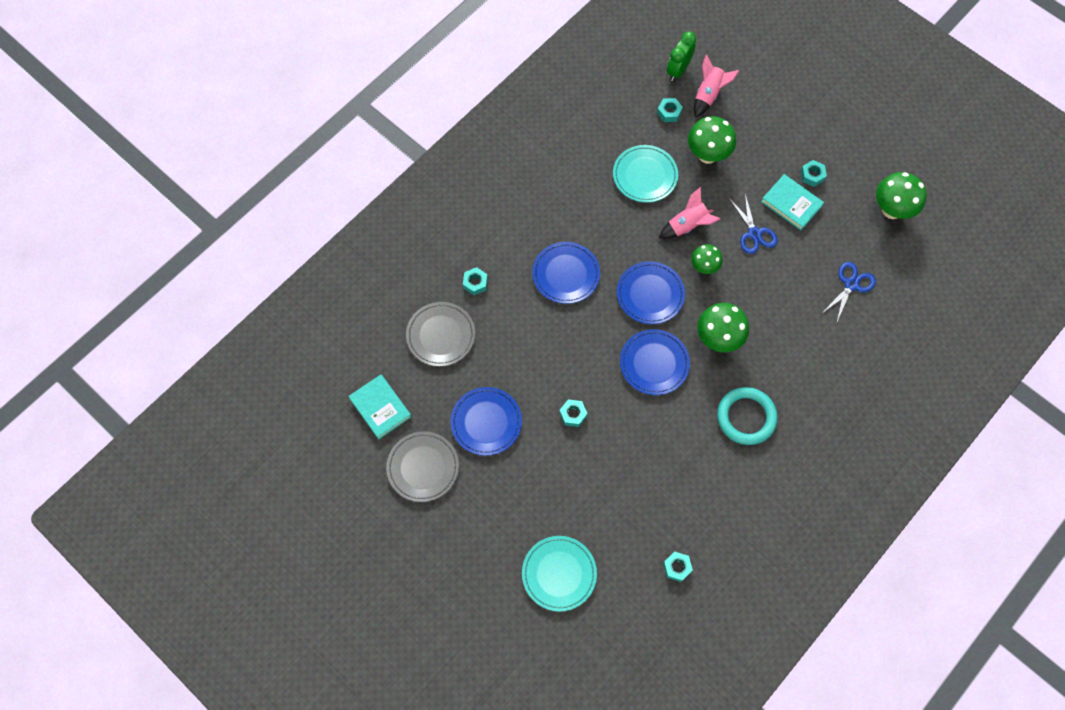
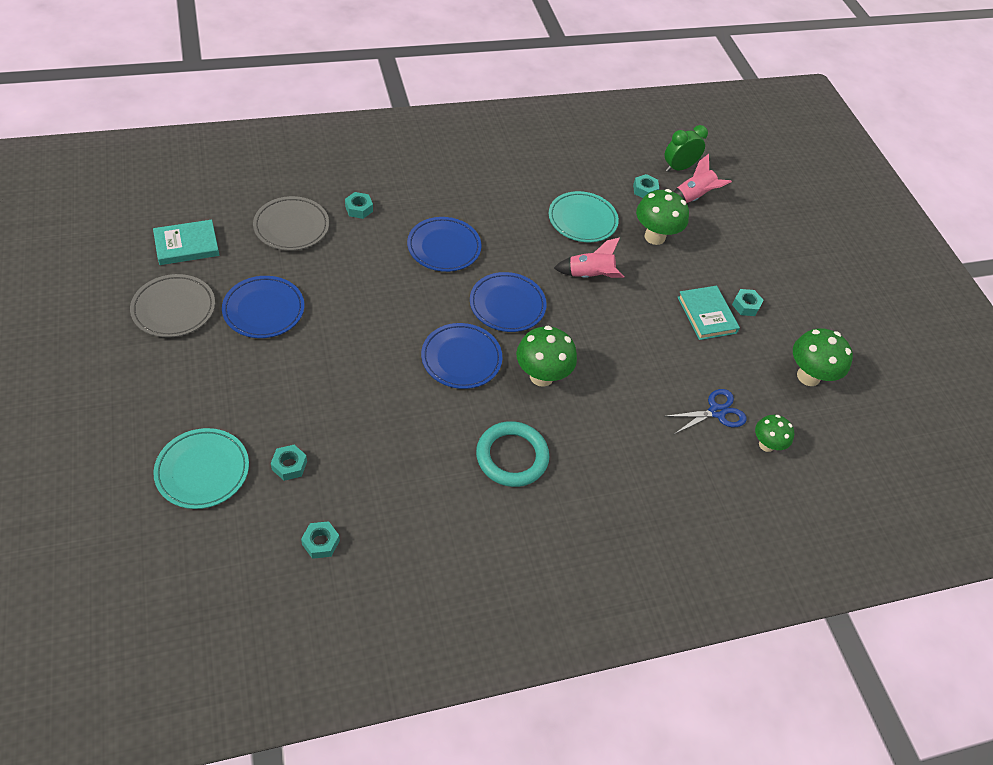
camera: 25 degrees right, 15 degrees down
turquoise book [348,375,411,439] -> turquoise book turned 75 degrees clockwise [153,220,219,265]
turquoise nut [559,399,588,427] -> turquoise nut moved to [271,445,307,481]
green mushroom [691,244,723,274] -> green mushroom moved to [755,415,794,452]
blue scissors [729,194,778,254] -> none

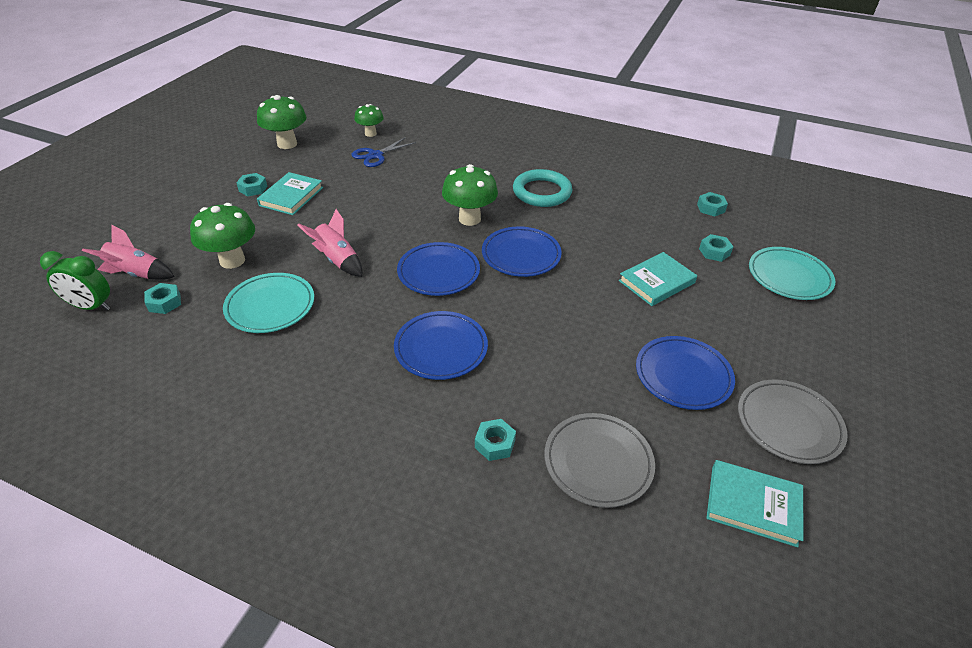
camera: 135 degrees left, 10 degrees down
blue scissors [664,389,747,434] -> blue scissors turned 60 degrees counterclockwise [351,137,416,167]
none -> turquoise book [619,252,697,306]

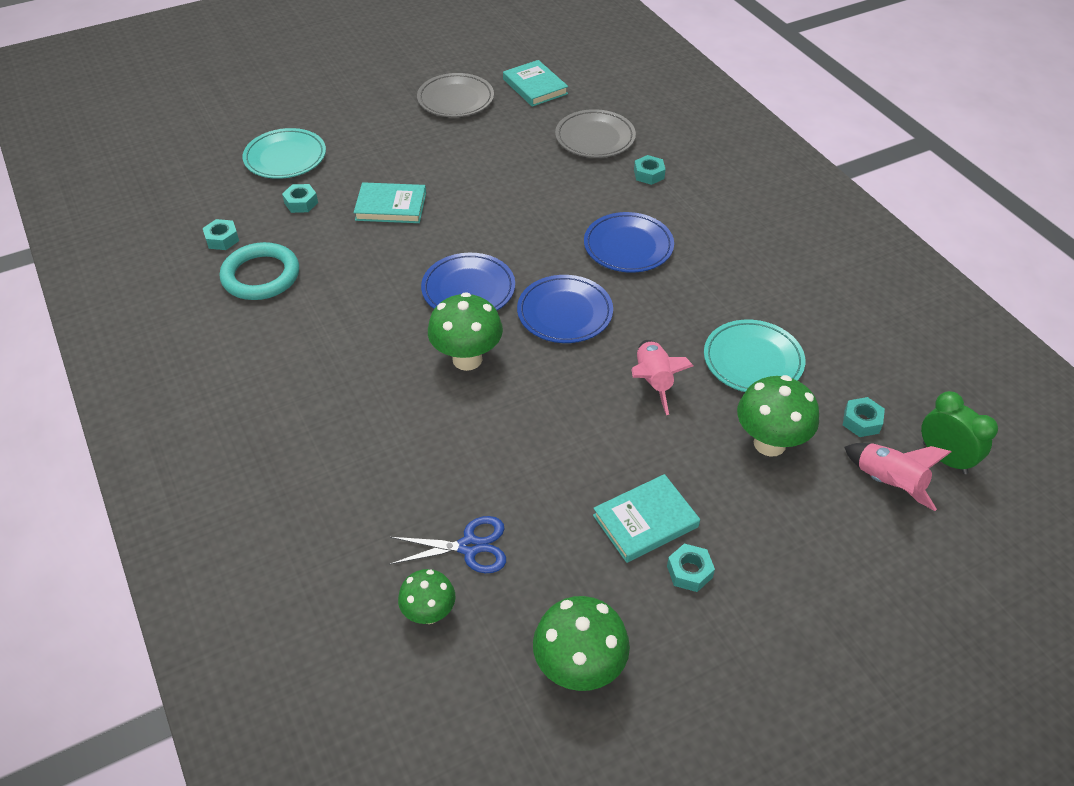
camera: 140 degrees left, 5 degrees up
turquoise ring [513,169,572,207] -> turquoise ring moved to [220,242,299,300]
blue plate [636,336,735,410] -> none

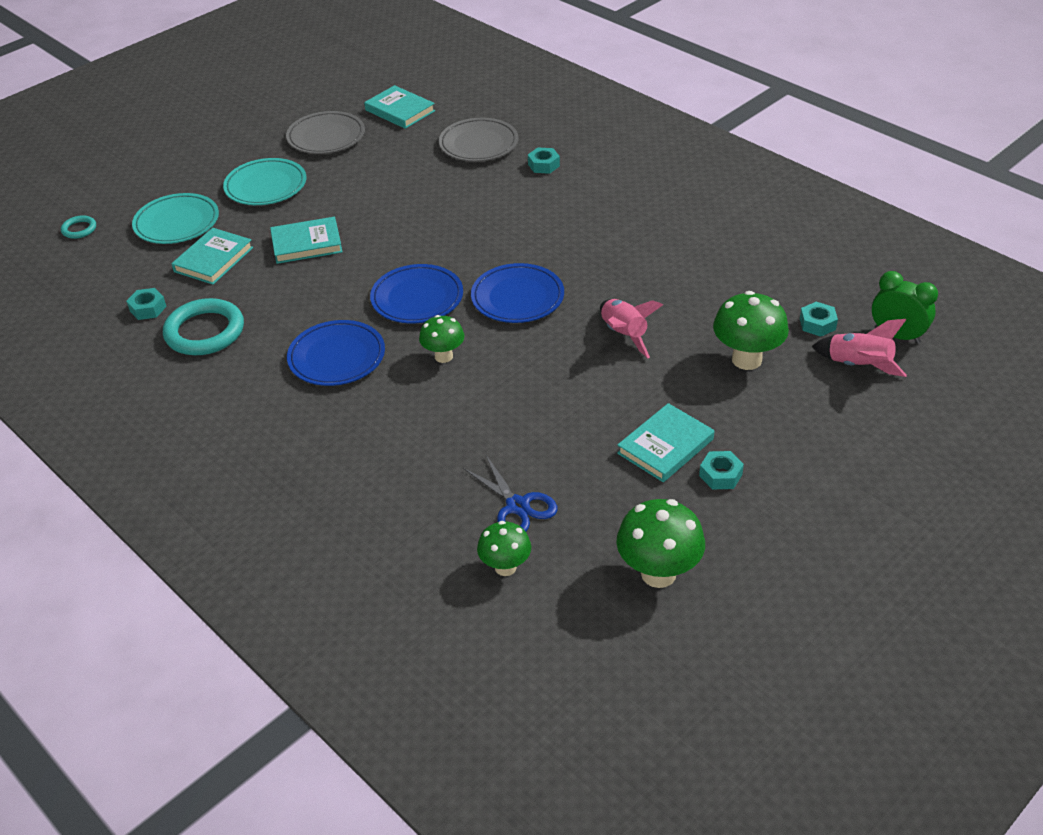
camera: 15 degrees left, 5 degrees down
turquoise nut [282,184,318,213] -> turquoise book [171,228,253,285]
blue scissors [389,516,506,573] -> blue scissors turned 75 degrees clockwise [463,455,557,531]
green mushroom [428,292,503,371] -> green mushroom [419,315,464,363], size x0.63
blue plate [584,212,674,273] -> blue plate moved to [287,320,385,386]
turquoise plate [704,320,805,392] -> turquoise plate moved to [223,158,306,205]
none -> turquoise ring [61,215,96,239]

